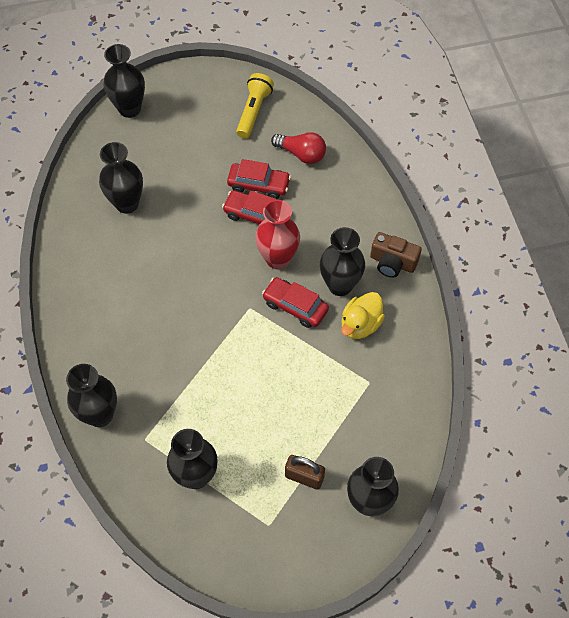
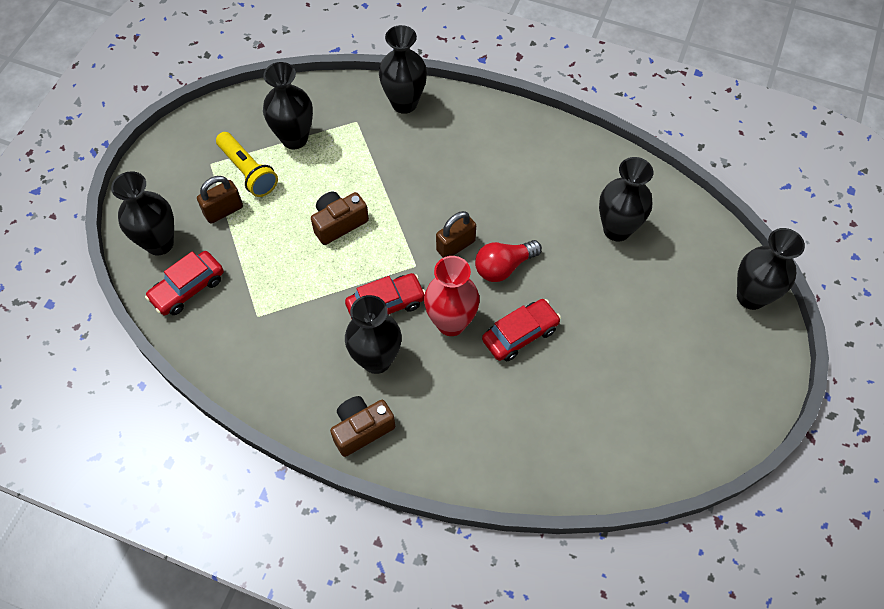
camera: 125 degrees right, 0 degrees up
red car [227,159,291,199] -> red car moved to [145,251,224,315]
yellow flashlight [236,73,274,138] -> yellow flashlight moved to [216,132,278,197]
red light bulb [271,132,326,164] -> red light bulb moved to [475,240,542,282]
yellow duck [341,292,385,339] -> none
none -> brown camera [311,192,369,245]
none -> brown padlock [436,211,476,258]

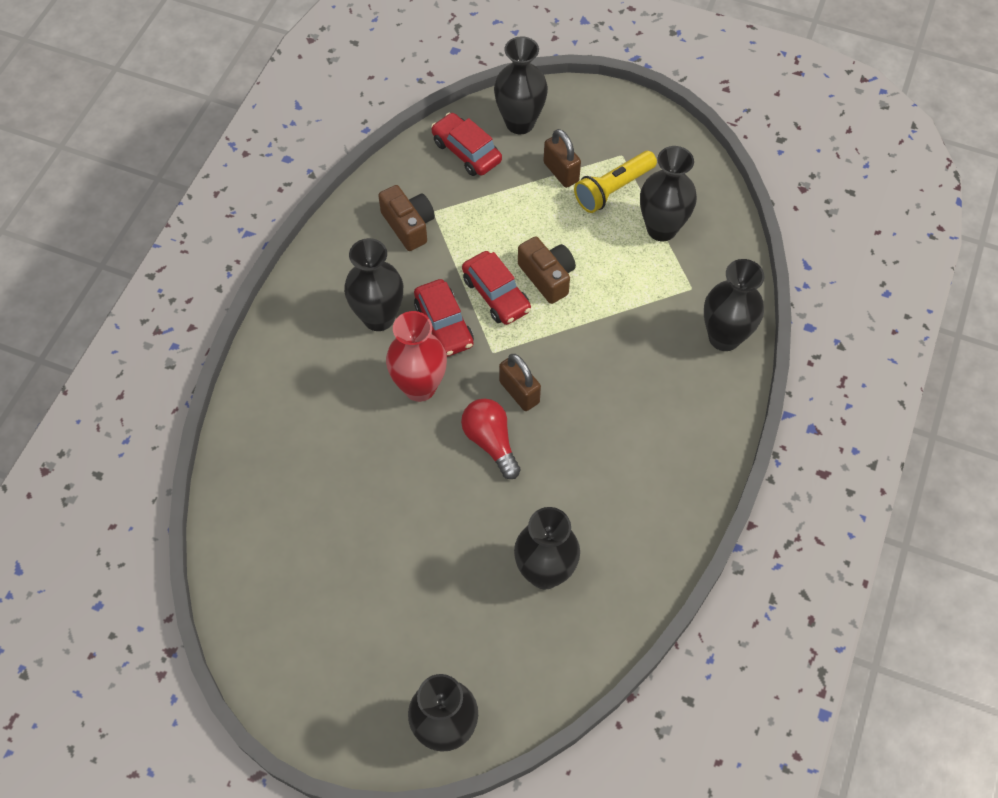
camera: 90 degrees right, 0 degrees up
brown camera [330,396,395,457] -> brown camera moved to [378,185,435,251]
red car [482,299,561,361] -> red car moved to [462,251,531,325]

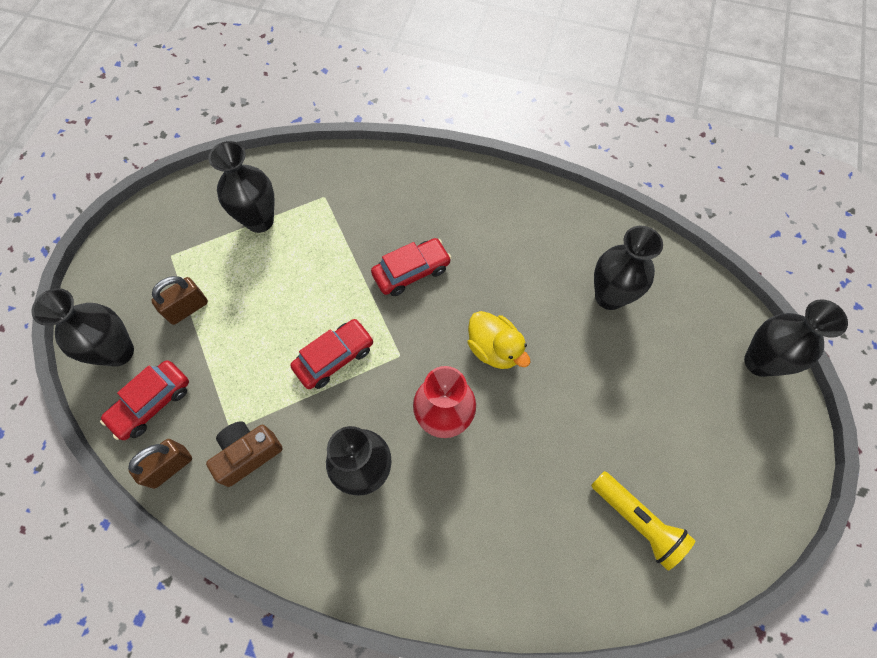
camera: 95 degrees left, 5 degrees up
red car [414,279,474,357] -> red car moved to [371,238,452,296]
red light bulb [461,398,521,479] -> yellow duck [467,311,530,369]
brown padlock [499,354,541,411] -> brown padlock moved to [128,439,192,489]
brown camera [518,236,576,304] -> none
yellow flashlight [574,151,657,213] -> yellow flashlight moved to [591,471,695,570]
black vase [704,259,764,351] -> none

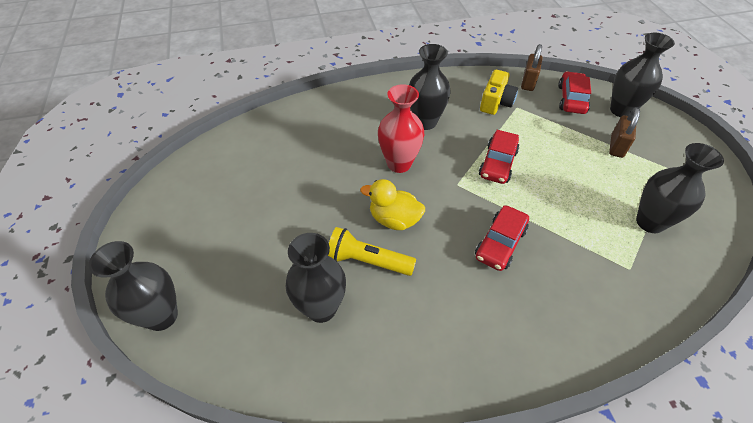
camera: 150 degrees right, 15 degrees down
brown camera [206,421,283,487] -> yellow camera [480,70,518,115]
yellow flashlight [591,471,695,570] -> yellow flashlight moved to [328,227,416,276]

